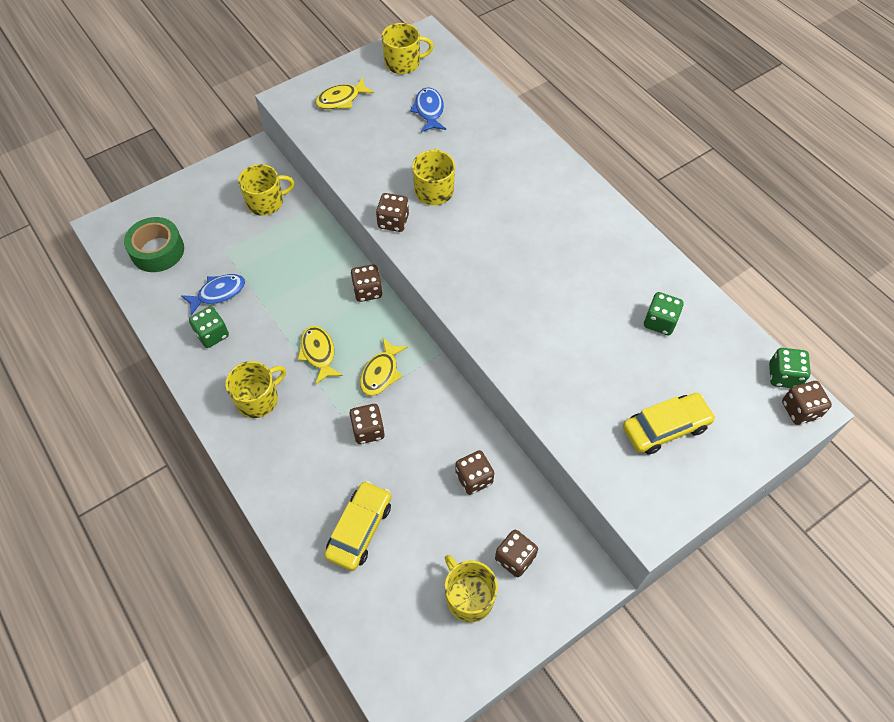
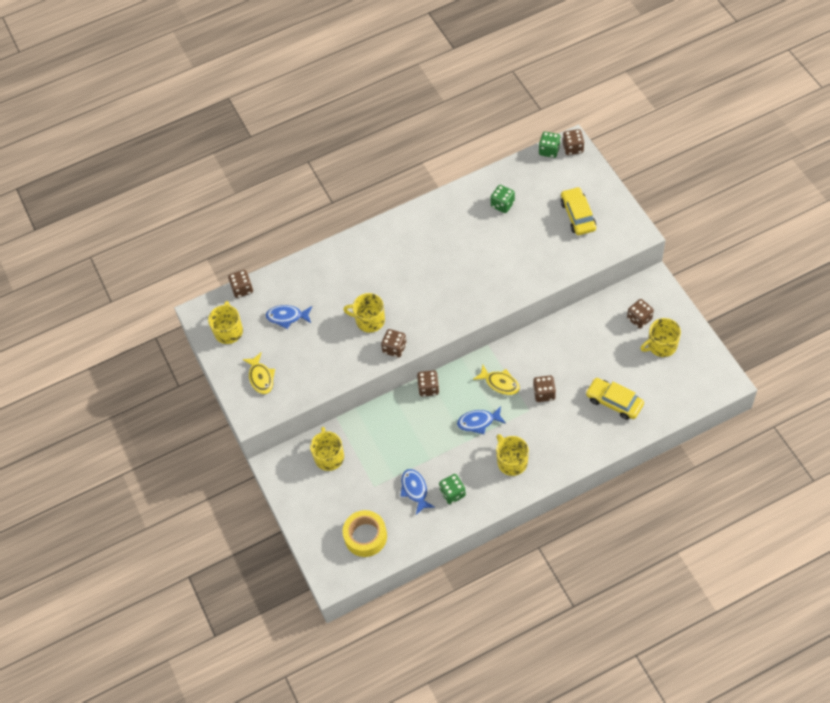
camera: 75 degrees left, 0 degrees up
green tape [124,217,184,272] -> yellow tape [343,510,387,557]
yellow fish [297,326,343,385] -> blue fish [457,406,506,434]
brown dice [455,450,494,495] -> brown dice moved to [228,270,253,298]

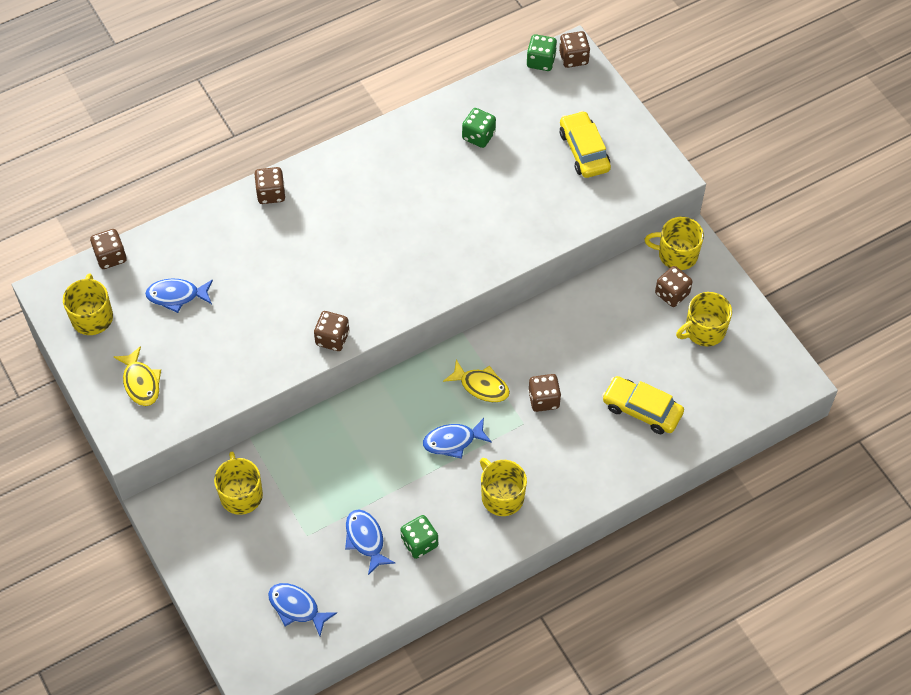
camera: 10 degrees left, 0 degrees up
yellow mug [343,293,385,333] -> yellow mug moved to [645,217,704,270]
yellow tape [343,510,387,557] -> blue fish [268,583,337,636]
brown dice [417,370,439,397] -> brown dice moved to [254,167,286,204]

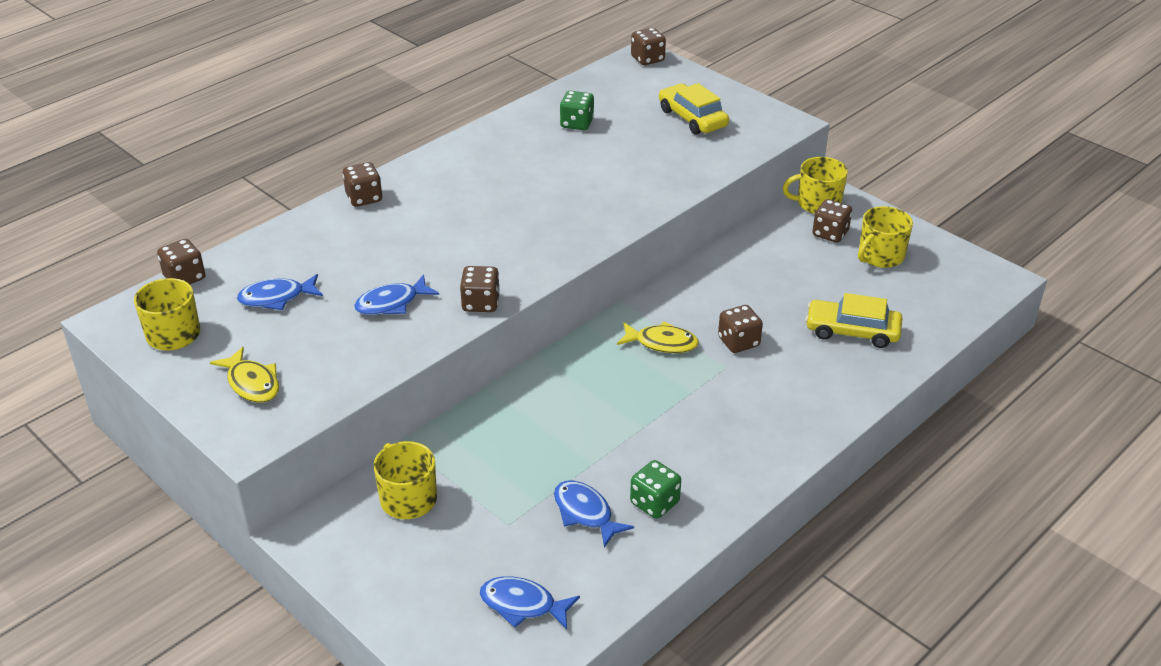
camera: 15 degrees left, 20 degrees down
blue fish [423,418,492,459] -> blue fish moved to [354,275,439,315]
yellow mug [480,458,527,516] -> none
green dice [527,34,557,71] -> none

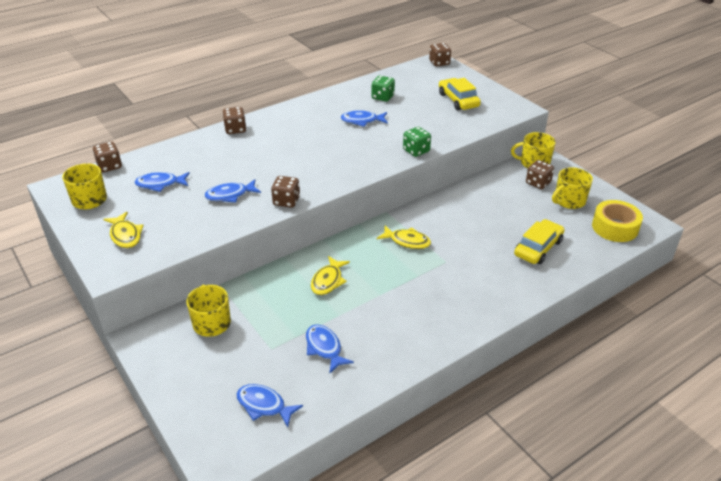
camera: 10 degrees right, 0 degrees up
green dice [630,460,681,519] -> green dice moved to [403,127,431,157]
brown dice [718,305,763,353] -> none
yellow car [805,293,902,348] -> yellow car turned 105 degrees clockwise [514,219,565,264]
none -> yellow fish [311,256,350,295]
none -> blue fish [341,110,388,127]
none -> yellow tape [592,200,643,242]

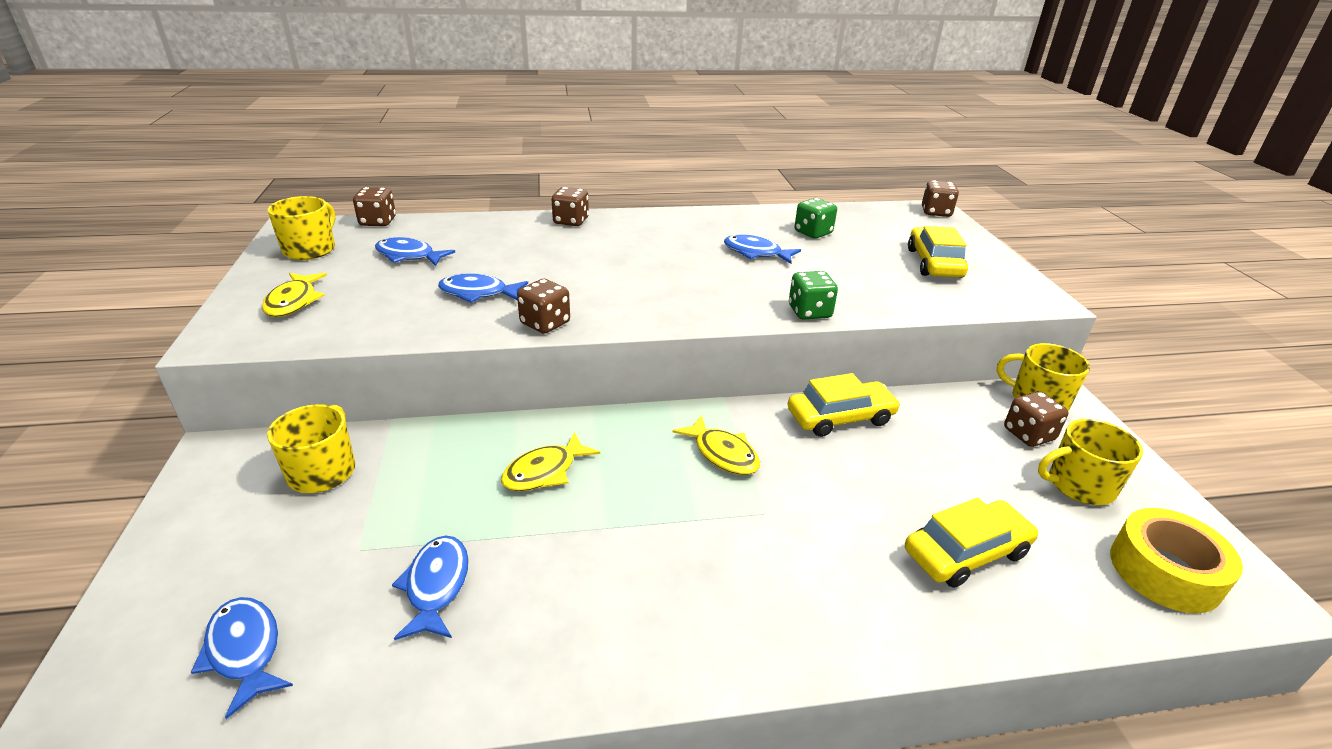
camera: 25 degrees right, 5 degrees down
none -> yellow car [788,373,900,437]

